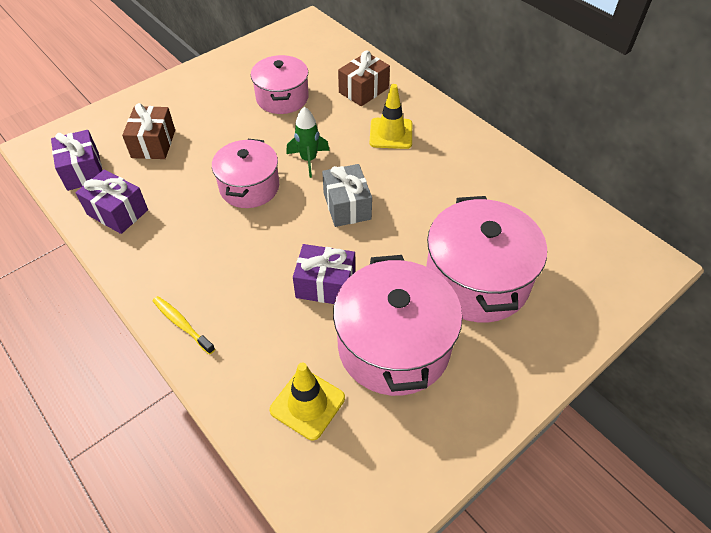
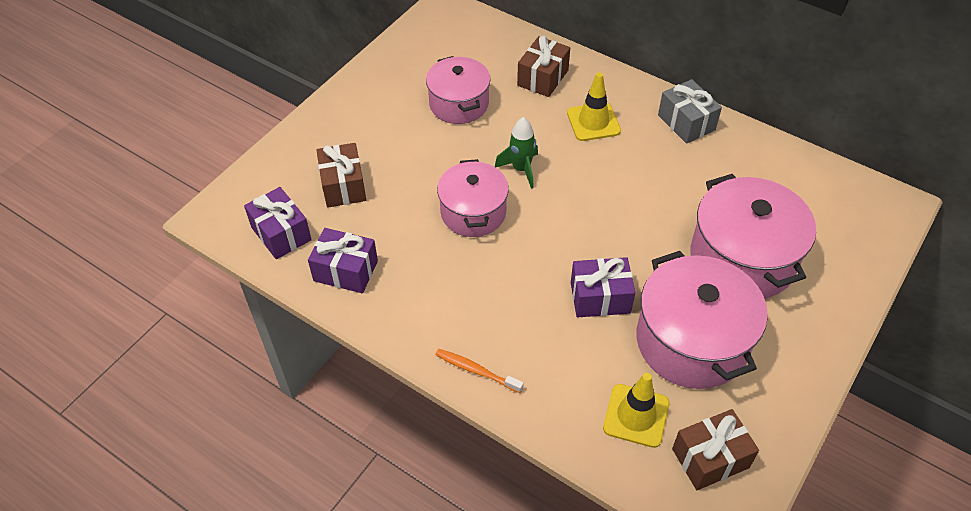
camera: 15 degrees left, 0 degrees up
yellow toothbrush [153,296,215,355] -> orange toothbrush [435,349,524,393]
grey gift [322,164,372,227] -> grey gift moved to [658,79,722,144]
none -> brown gift [672,409,759,490]

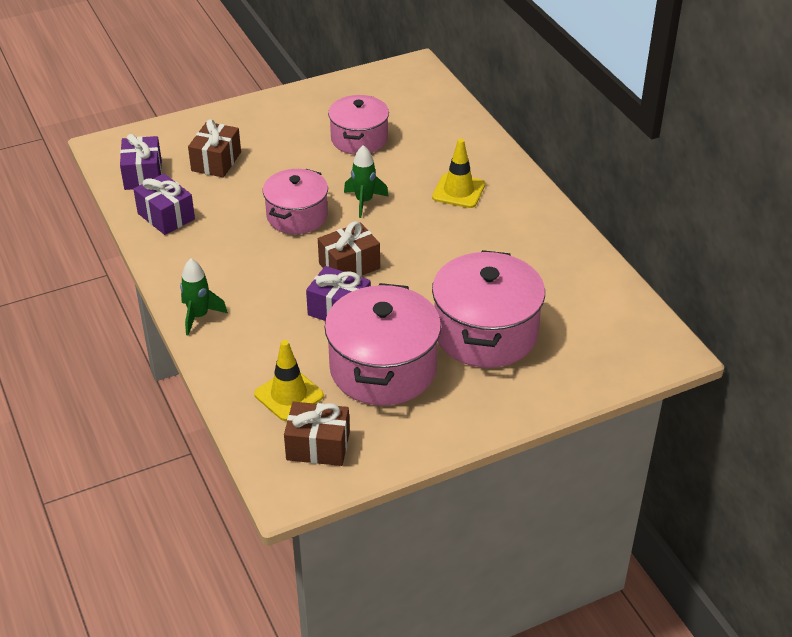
camera: 30 degrees right, 10 degrees down
orange toothbrush [435,349,524,393] -> green rocket [180,259,228,335]
brown gift [517,36,570,97] -> brown gift moved to [318,221,380,277]
grey gift [658,79,722,144] -> none

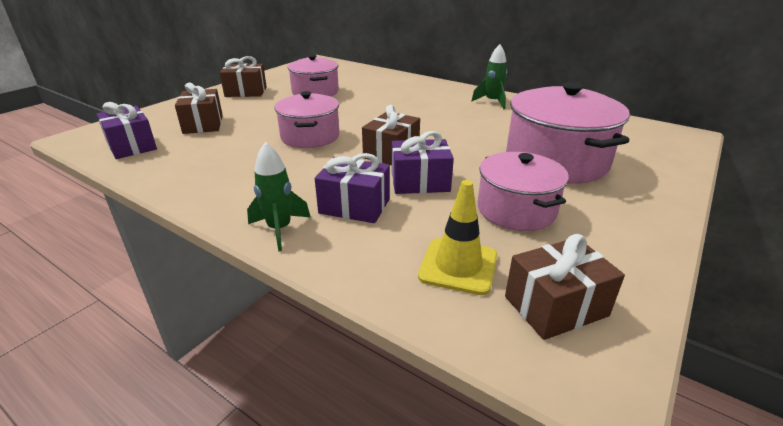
camera: 30 degrees left, 10 degrees down
purple gift [133,174,195,235] -> purple gift moved to [315,153,390,223]
pink pot [324,283,441,406] -> pink pot [478,152,569,231], size x0.65
green rocket [344,145,389,218] -> green rocket moved to [471,44,507,109]
yellow traffic cone [432,139,485,208] -> none
none -> brown gift [219,56,267,97]

